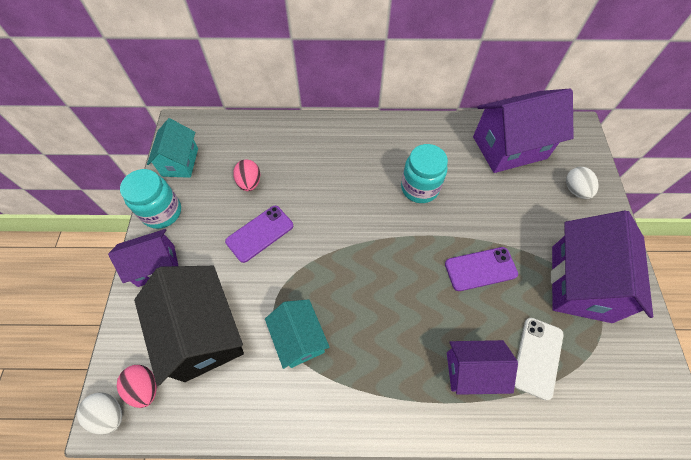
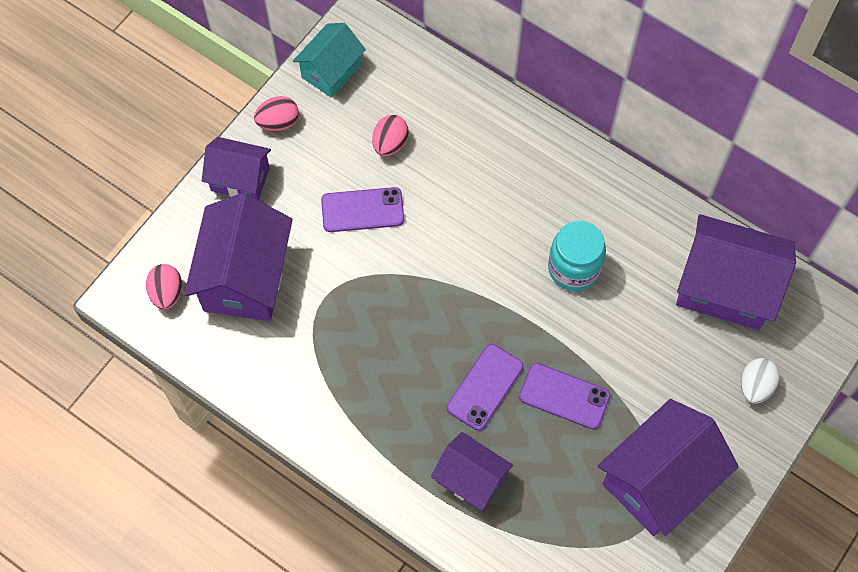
camera: 35 degrees right, 5 degrees up
white egg [77,392,122,434] -> none
turquoise jar [120,169,181,229] -> pink egg [254,96,299,131]
black house [134,266,244,386] -> purple house [184,193,293,321]
turquoise house [265,299,330,369] -> none
white phone [515,318,564,400] -> none
none -> purple phone [447,344,524,431]

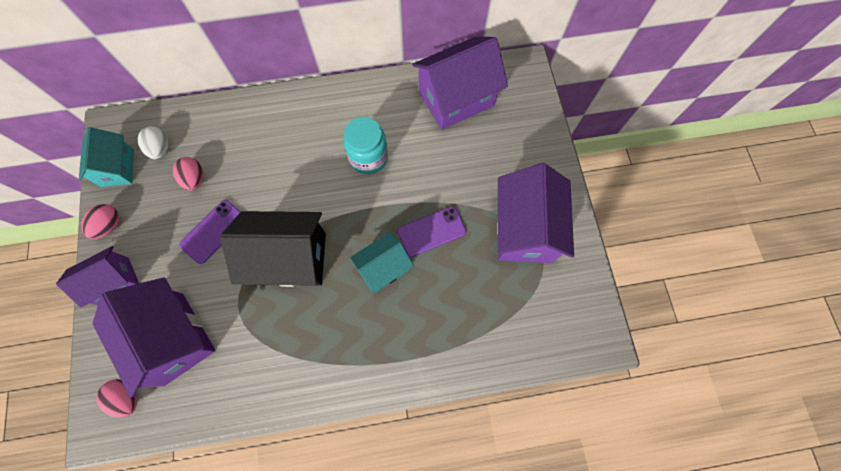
camera: 45 degrees left, 5 degrees up
purple house [431,432,513,512] -> none
purple phone [447,344,524,431] -> turquoise house [350,232,414,293]
white egg [741,358,780,404] -> white egg moved to [138,126,169,159]
none -> black house [220,211,326,287]

